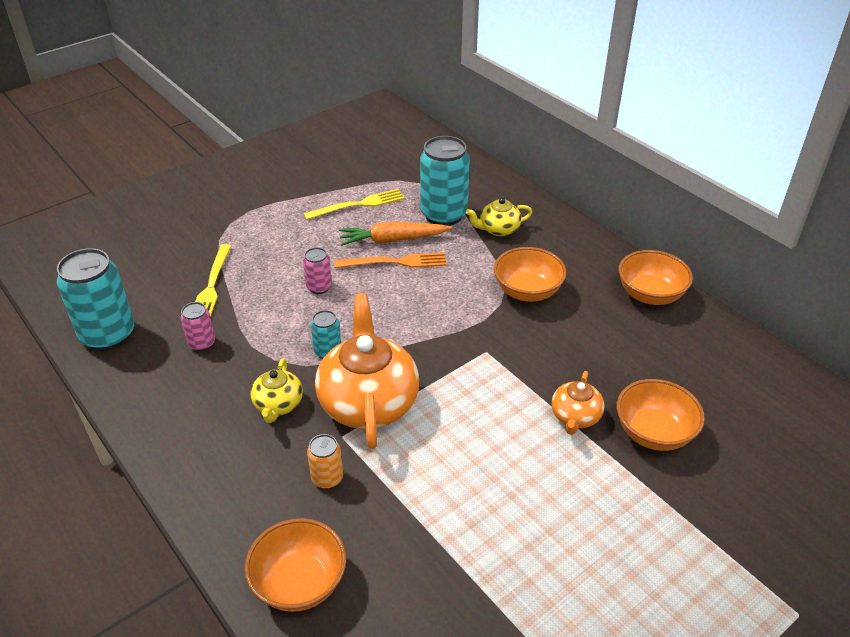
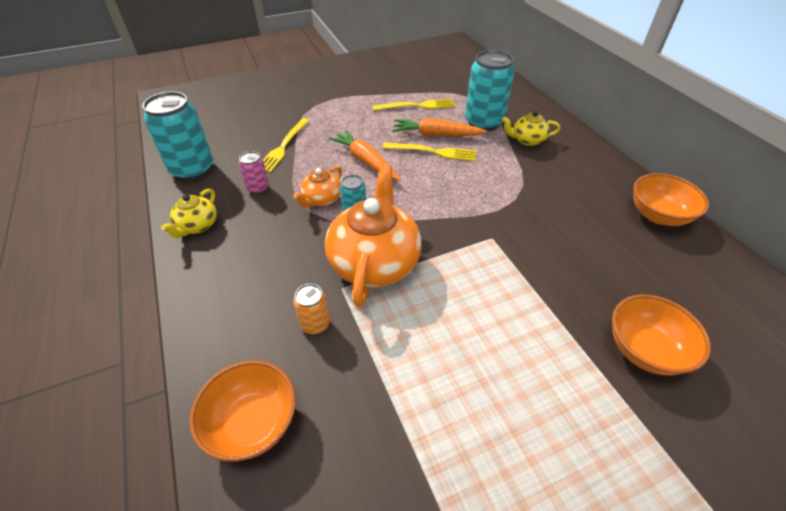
camera: 15 degrees right, 5 degrees up
yellow teapot [250,358,303,423] -> yellow teapot moved to [161,189,217,238]
pink can [303,247,332,294] -> orange carrot [328,130,401,180]
orange fork [334,252,446,268] -> yellow fork [383,143,476,161]
orange bowl [494,247,567,302] -> none
orange teapot [551,371,605,435] -> orange teapot moved to [293,166,342,208]

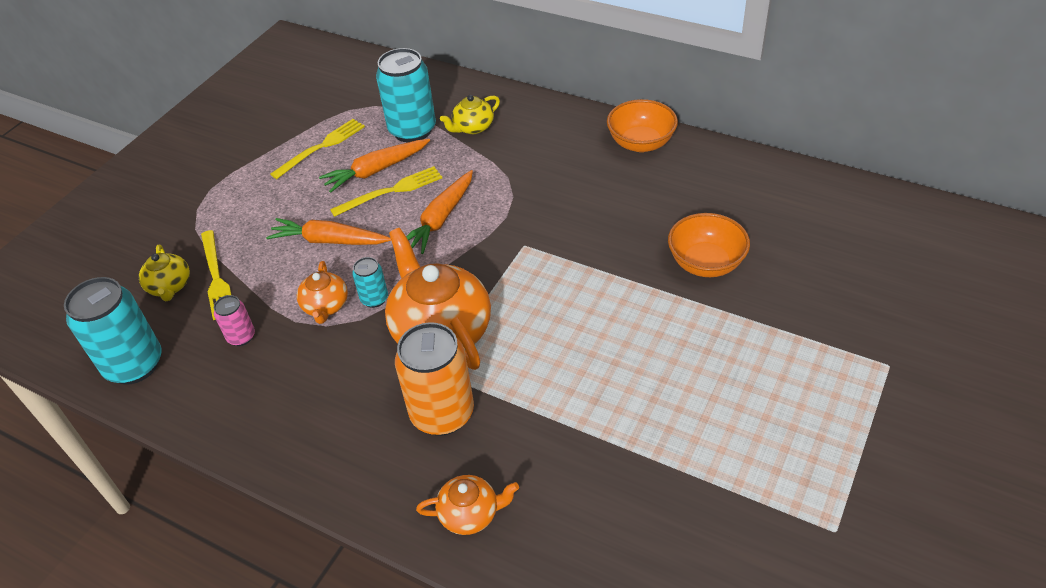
camera: 35 degrees left, 0 degrees up
yellow teapot [161,189,217,238] -> yellow teapot moved to [139,245,190,301]
orange bowl [190,361,296,462] -> orange teapot [416,475,519,535]
orange can [294,284,330,335] -> orange can [395,322,474,436], size x2.03
none -> orange carrot [406,170,473,254]

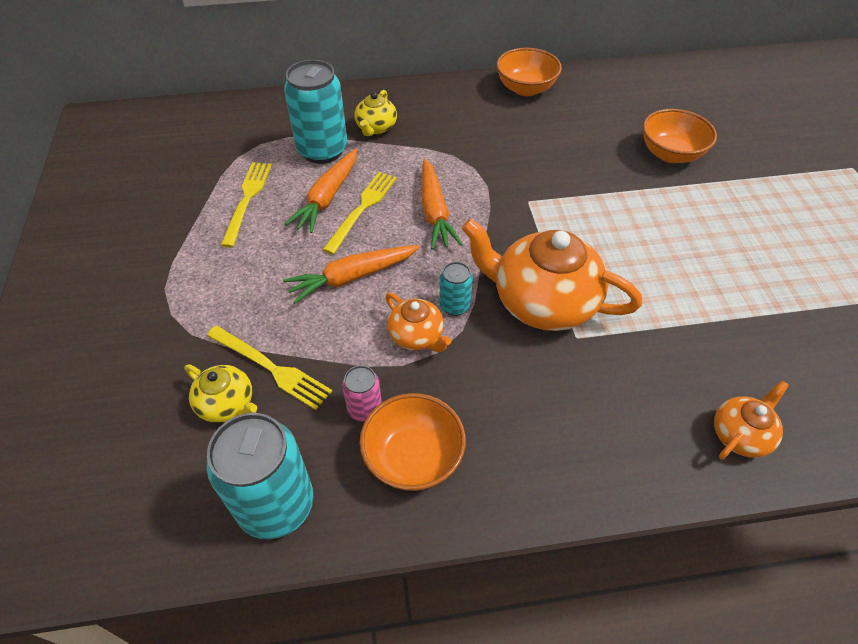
camera: 40 degrees left, 5 degrees up
orange can [395,322,474,436] -> none
none -> orange bowl [359,393,466,491]

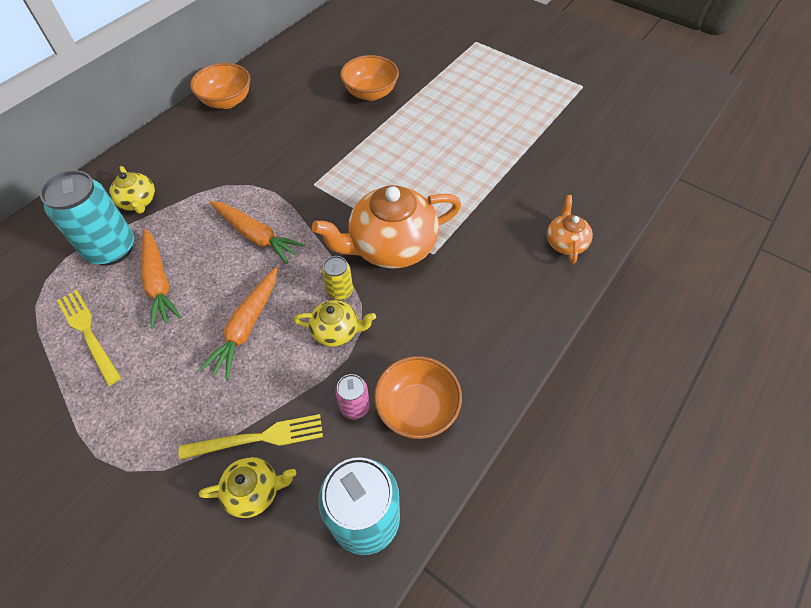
camera: 45 degrees left, 5 degrees up
yellow fork [322,172,397,254] -> none
orange teapot [385,293,452,352] -> yellow teapot [294,300,376,347]
turquoise can [439,262,473,316] -> yellow can [322,256,353,300]

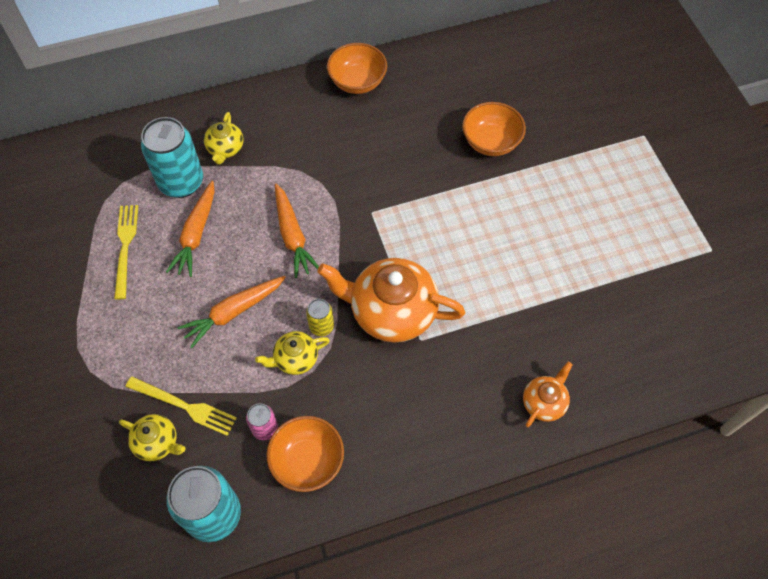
camera: 35 degrees right, 5 degrees up
yellow teapot [294,300,376,347] -> yellow teapot turned 120 degrees clockwise [255,331,330,375]

